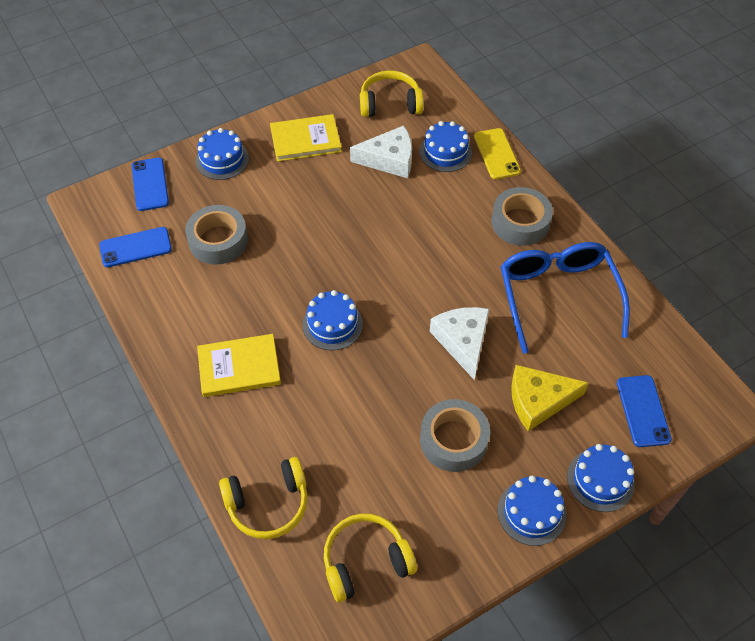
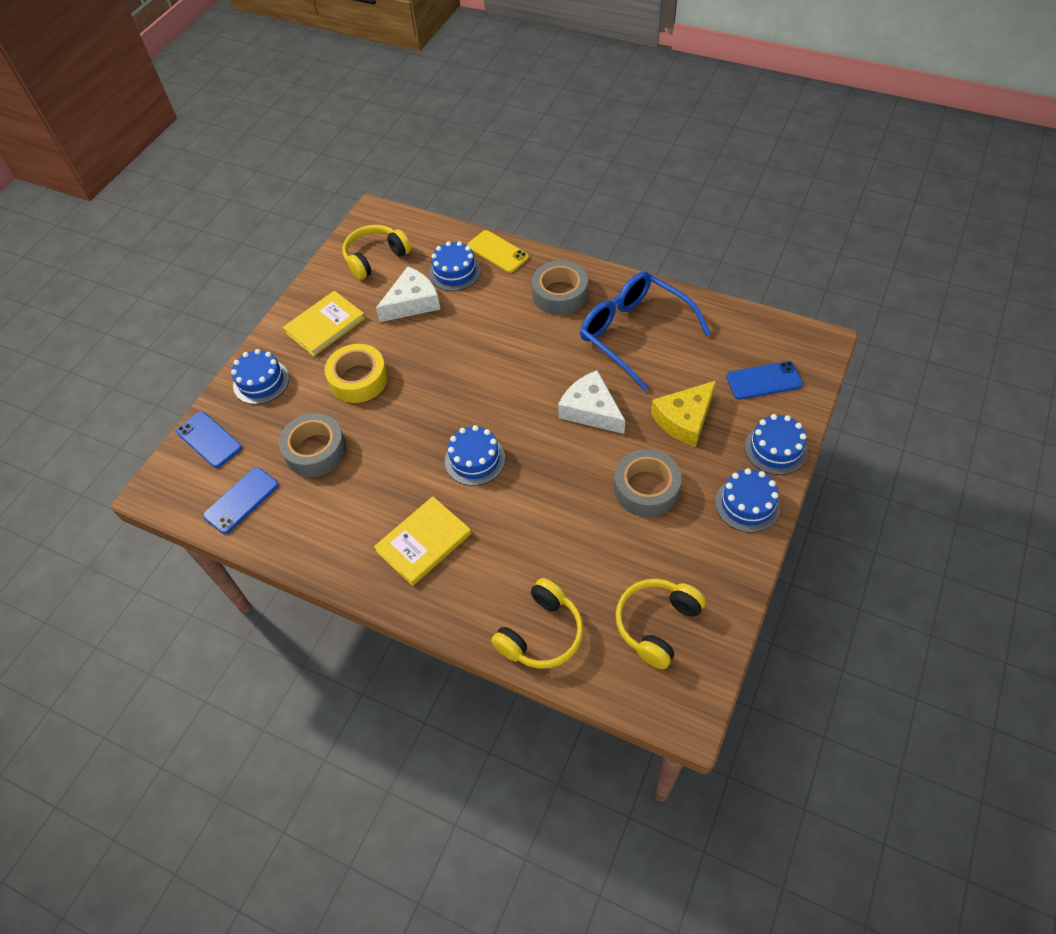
camera: 30 degrees left, 0 degrees up
blue phone [617,375,672,447] -> blue phone turned 60 degrees counterclockwise [726,361,803,399]
none -> yellow tape [325,344,388,403]

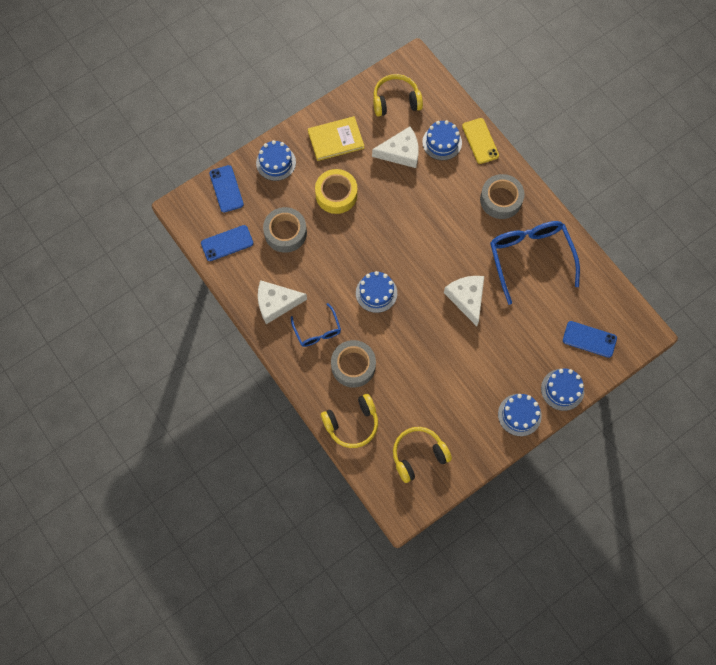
camera: 25 degrees right, 15 degrees up
yellow book [374,496,471,586] -> blue glasses [291,303,341,347]
grey tape [614,449,682,517] -> grey tape moved to [331,340,376,388]
yellow cheese [651,381,716,447] -> none
none -> white cheese [258,280,307,324]

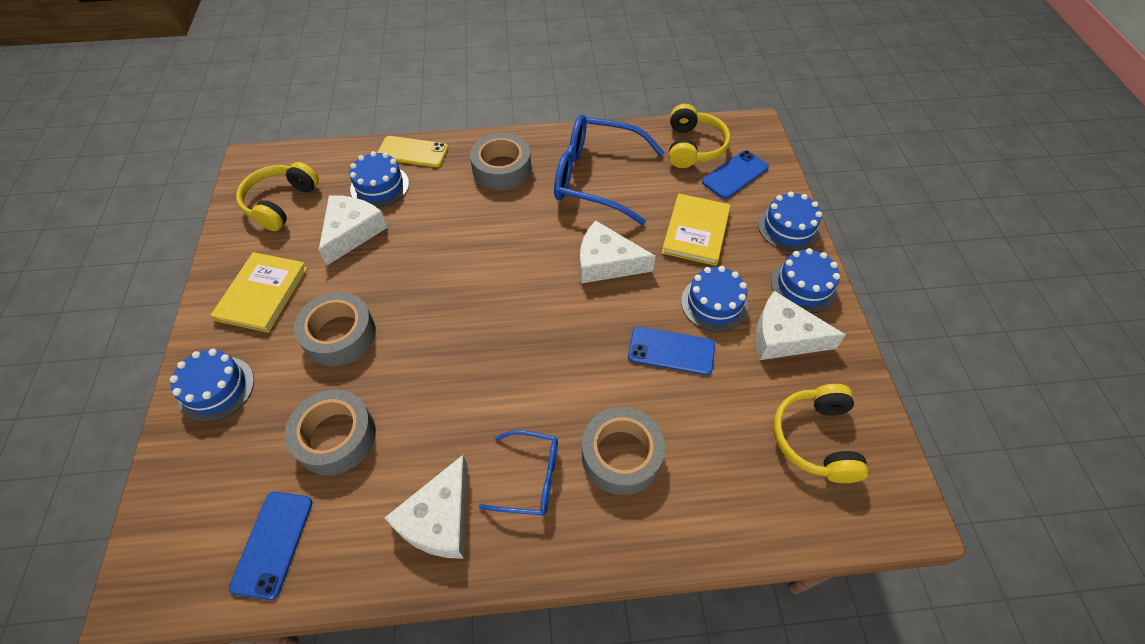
camera: 60 degrees left, 15 degrees down
blue phone [209,165,244,213] -> blue phone moved to [628,326,715,375]
yellow tape [315,169,357,214] -> grey tape [294,292,376,366]
yellow headphones [321,394,378,448] -> yellow headphones moved to [669,104,731,168]
blue cake [356,271,397,313] -> blue cake moved to [681,266,748,332]
none -> yellow book [662,193,731,266]
none -> white cheese [755,291,846,360]

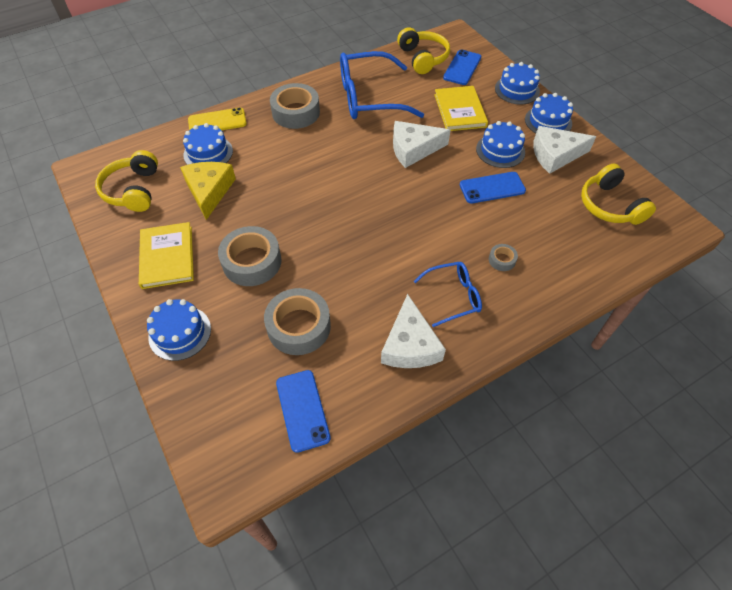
camera: 25 degrees left, 0 degrees up
white cheese [319,195,388,265] -> yellow cheese [180,162,236,220]
grey tape [582,407,665,495] -> grey tape [489,244,518,271], size x0.46

